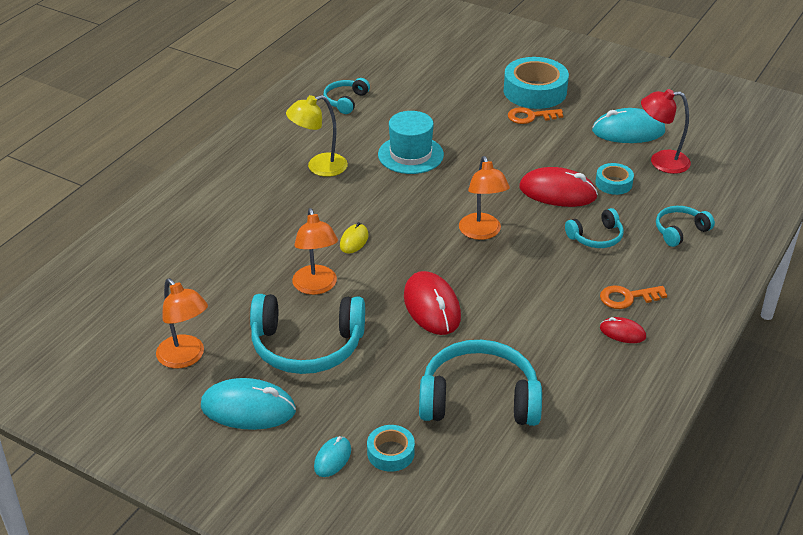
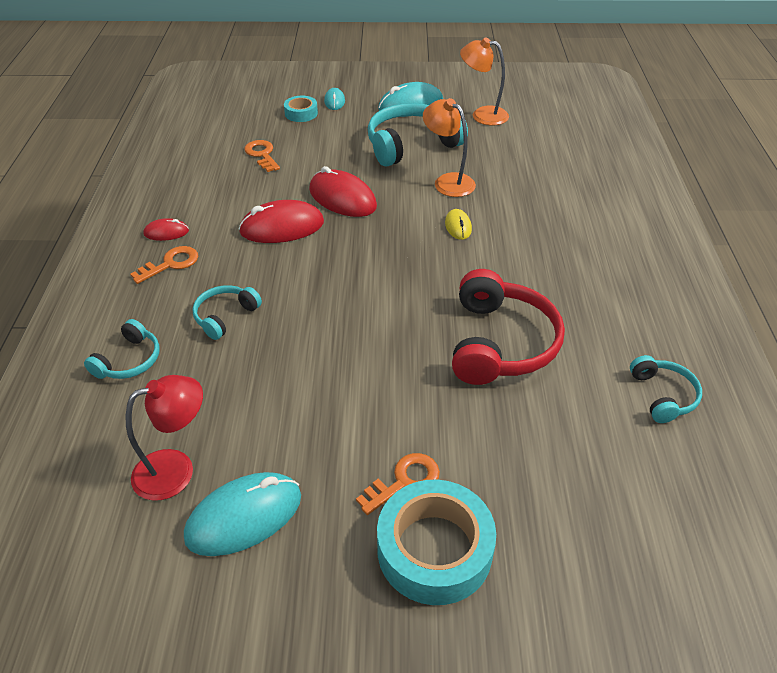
camera: 150 degrees right, 5 degrees up
yellow lamp [286,95,348,177] -> none
turquoise hat [378,111,444,174] -> red headphones [452,269,565,385]
turquoise headphones [419,340,542,426] -> orange key [244,140,280,172]
orange lamp [459,156,510,240] -> none
red mouse [519,167,598,207] -> red mouse moved to [239,200,324,243]
turquoise tape [596,163,634,195] -> none

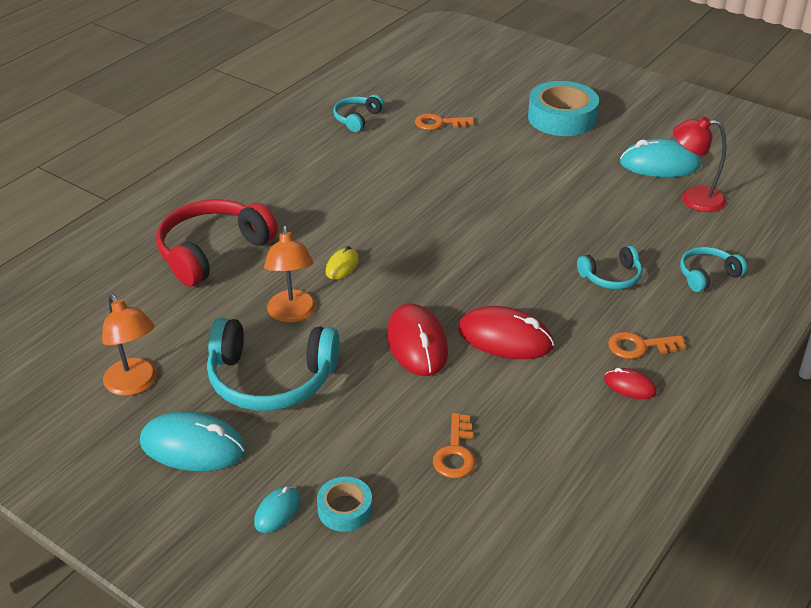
camera: 145 degrees left, 5 degrees down
orange key [356,453,440,515] -> orange key moved to [415,113,474,130]
red headphones [452,269,565,385] -> red headphones moved to [156,199,278,287]

